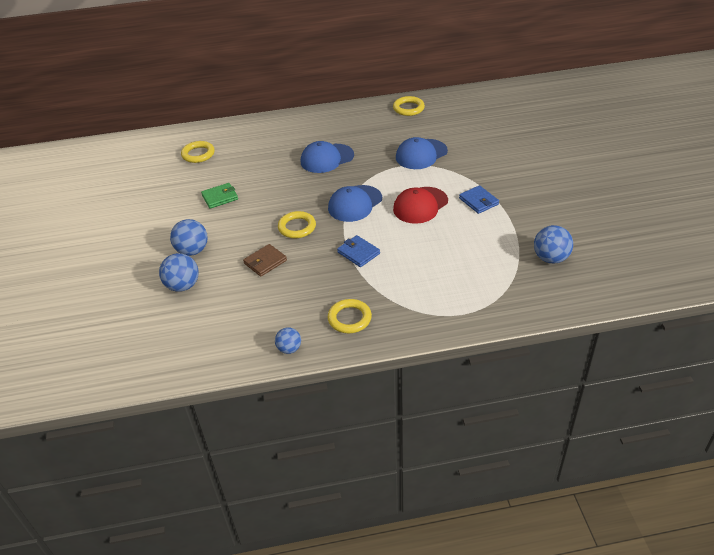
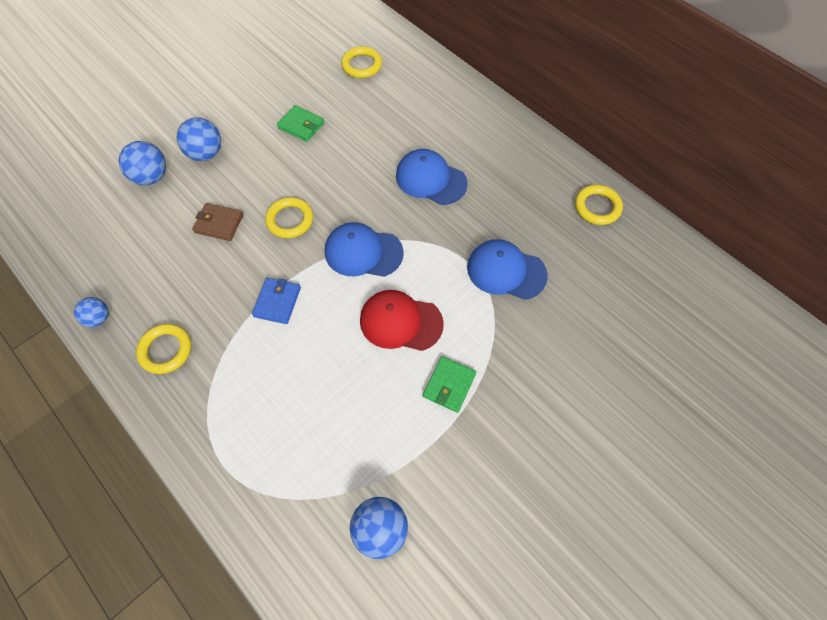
camera: 55 degrees right, 20 degrees up
blue wallet [459,185,499,214] -> green wallet [423,356,476,413]

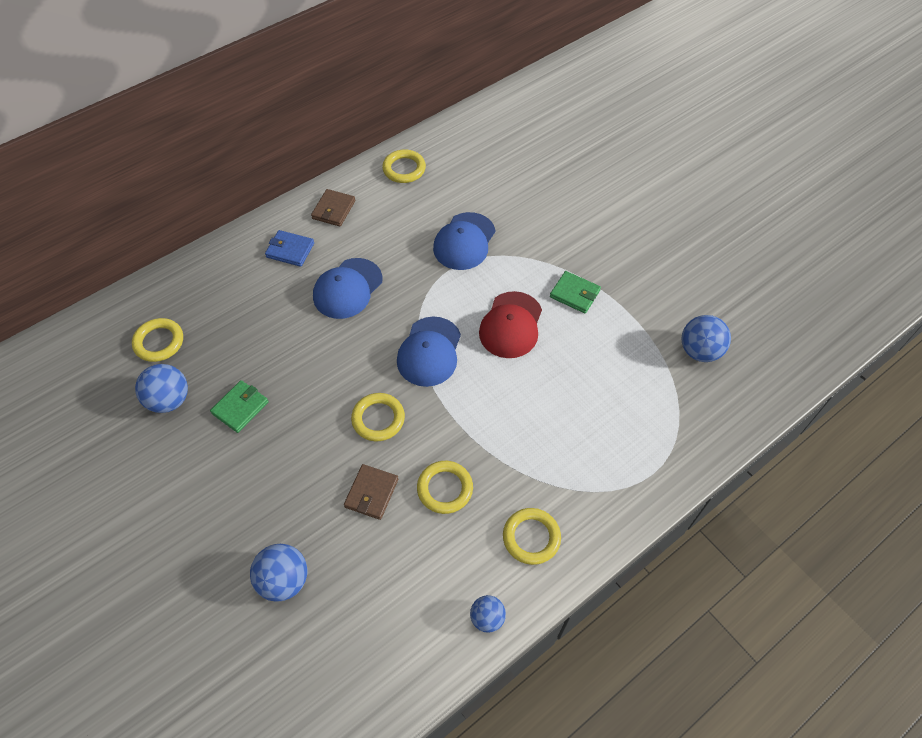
camera: 85 degrees left, 5 degrees down
blue ball [176,117,221,161] -> blue ball moved to [135,364,188,413]
blue wallet [252,278,301,324] -> blue wallet moved to [265,230,314,267]
none -> brown wallet [311,189,355,227]
none -> yellow ring [417,461,473,514]

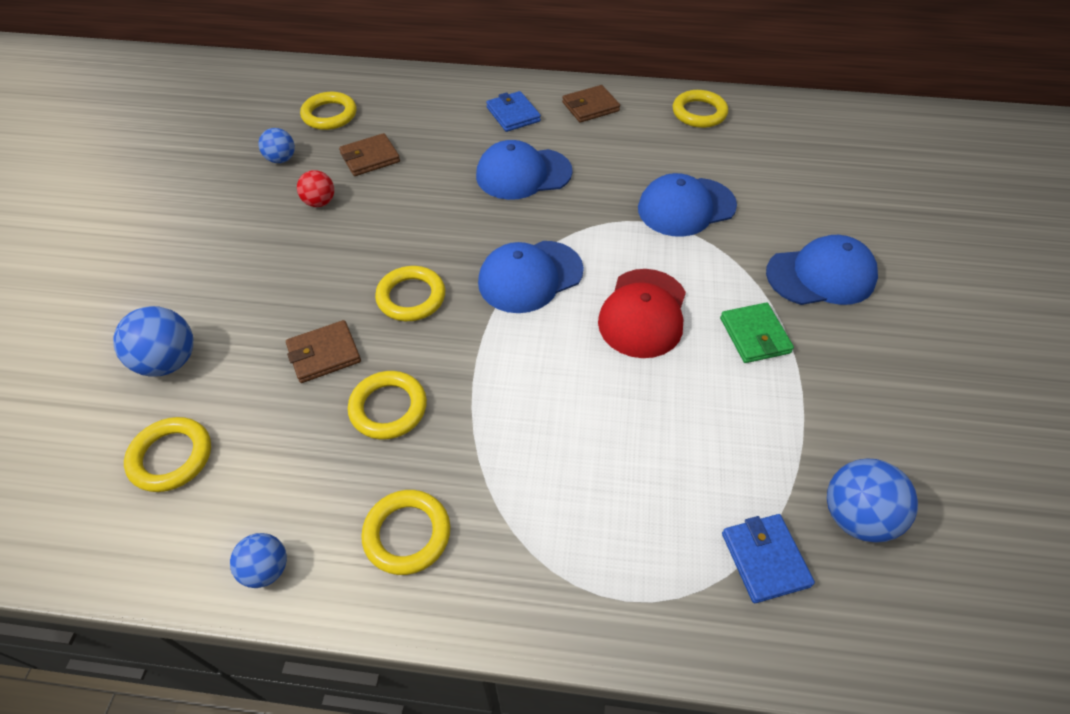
camera: 45 degrees right, 5 degrees down
blue ball [135,364,188,413] -> blue ball [259,128,295,163], size x0.62
green wallet [210,380,268,433] -> red ball [297,170,334,207]
red cap [479,291,542,358] -> red cap turned 45 degrees counterclockwise [598,269,686,358]
none -> yellow ring [124,417,211,492]
none -> brown wallet [339,133,400,176]
none -> blue wallet [722,514,815,603]
none -> blue cap [766,235,878,305]

